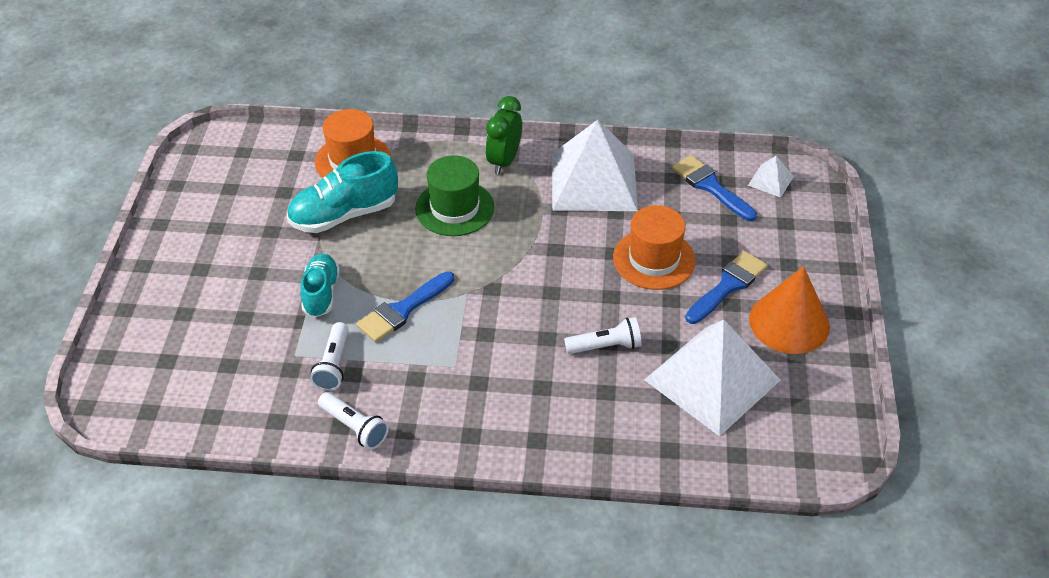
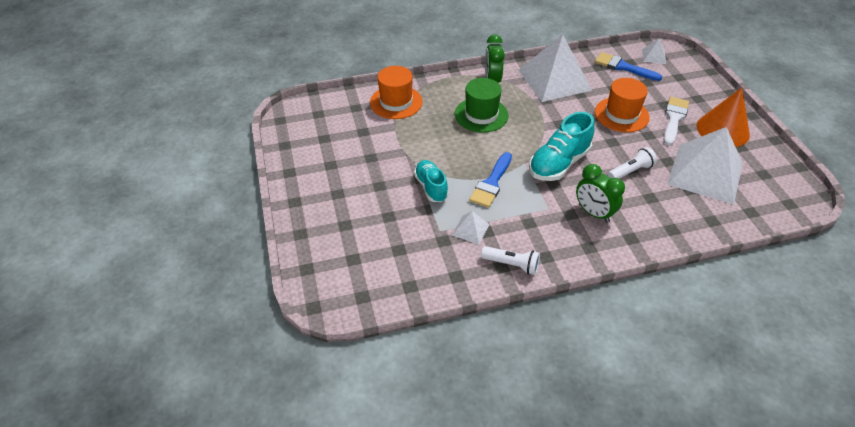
camera: 20 degrees left, 0 degrees up
turquoise shoe [287,151,398,233] -> turquoise shoe moved to [529,112,594,181]
white flashlight [310,322,349,391] -> white pyramid [452,211,489,244]
blue brush [685,251,768,324] -> white brush [663,97,689,145]
none -> green clock [576,164,625,223]

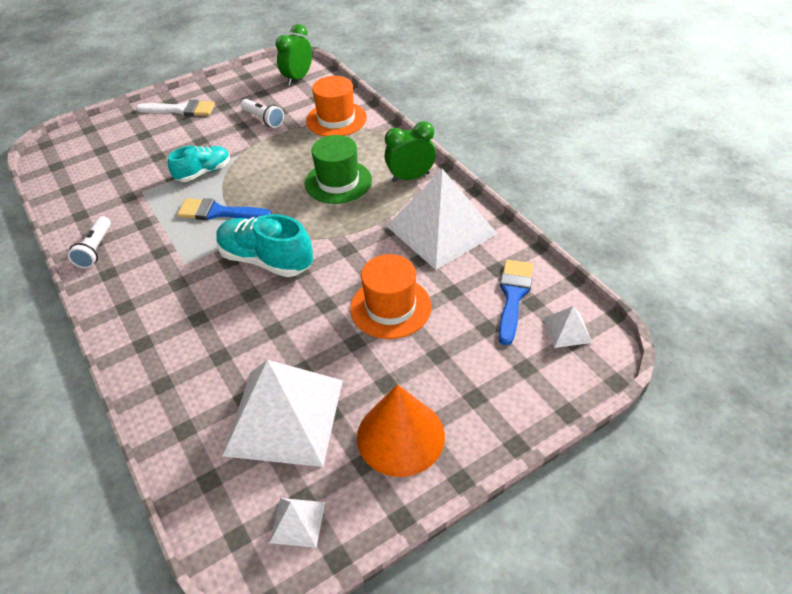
camera: 75 degrees right, 0 degrees up
white pyramid [452,211,489,244] -> white pyramid moved to [269,498,325,548]
green clock [576,164,625,223] -> green clock moved to [276,24,312,86]
white flashlight [608,147,657,179] -> white flashlight moved to [241,99,284,128]
white brush [663,97,689,145] -> white brush moved to [136,100,215,116]

